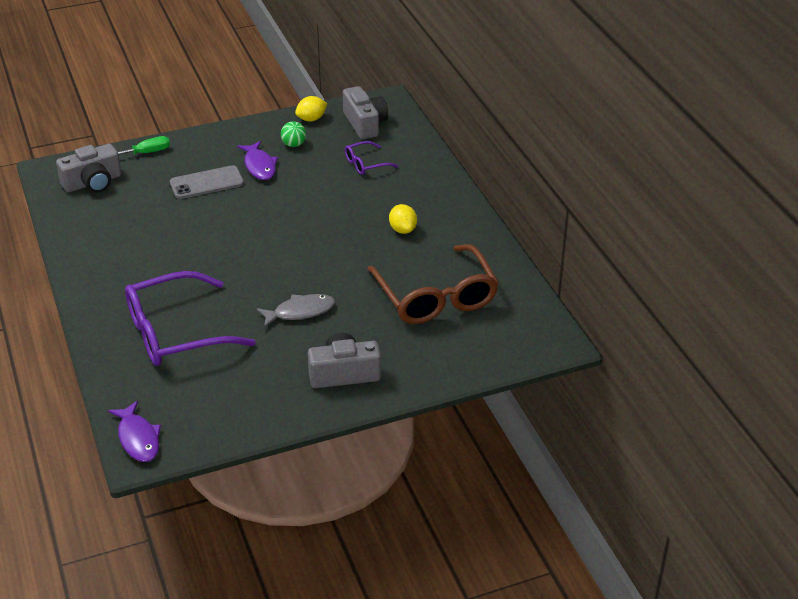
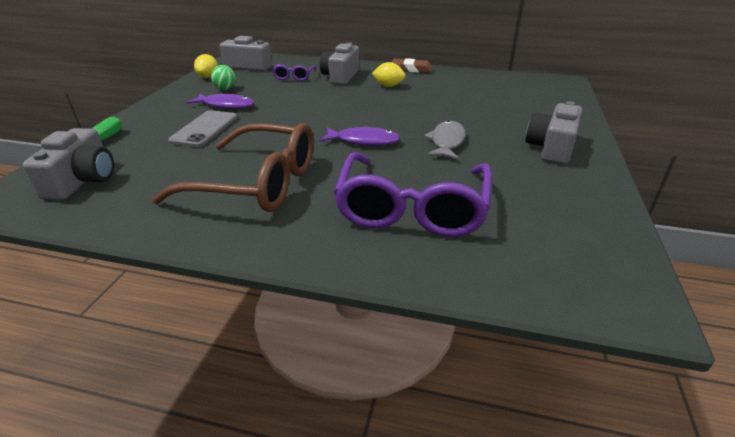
camera: 55 degrees left, 5 degrees down
purple fish [108,401,161,462] -> purple fish moved to [320,126,400,146]
brown glasses [368,244,499,324] -> brown glasses moved to [152,123,314,212]
none -> grey camera [320,43,359,85]
none -> brown eraser [392,58,433,73]

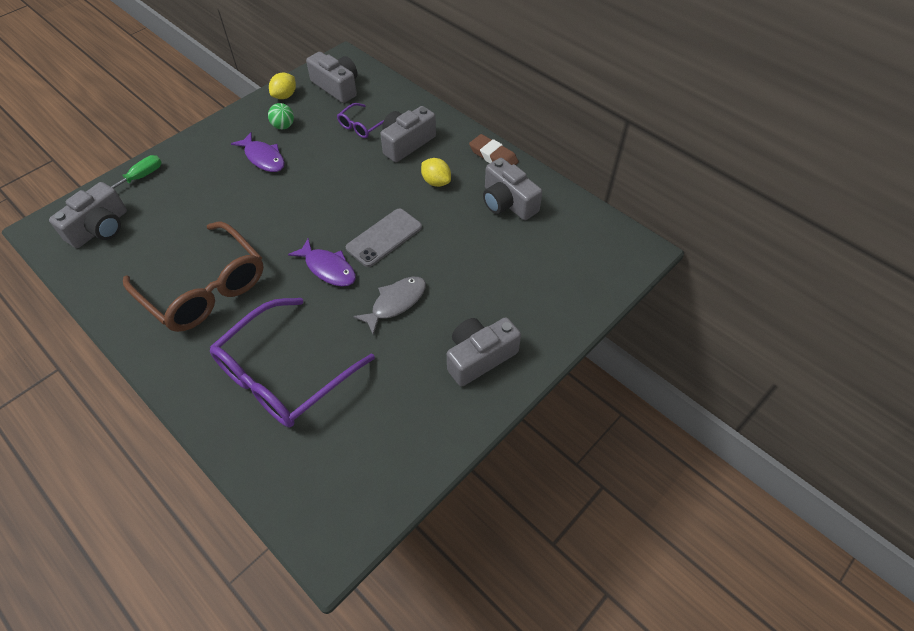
camera: 30 degrees right, 20 degrees up
grey phone [168,110,237,147] -> grey phone moved to [346,208,422,267]
none -> grey camera [483,158,542,220]

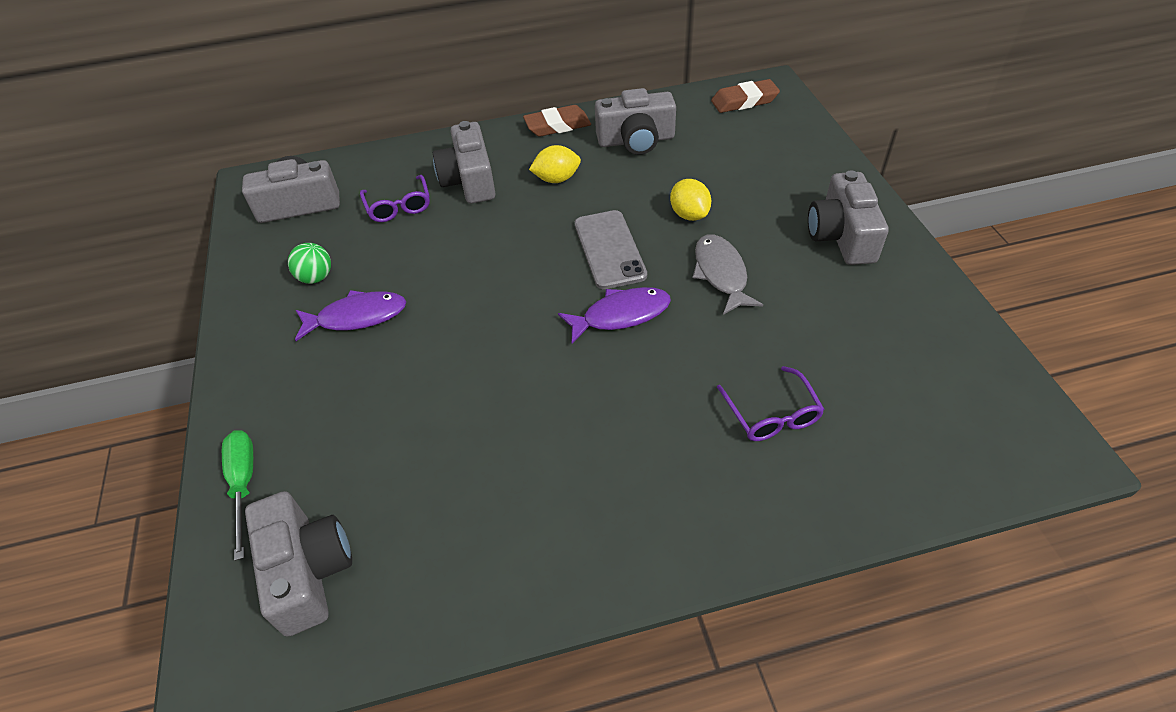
camera: 55 degrees left, 5 degrees down
brown glasses [123,221,264,332] -> none
purple glasses [210,298,375,427] -> purple glasses [717,366,825,441], size x0.46
yellow lemon [269,73,296,99] -> yellow lemon moved to [670,179,711,221]
none -> brown eraser [711,79,780,113]

